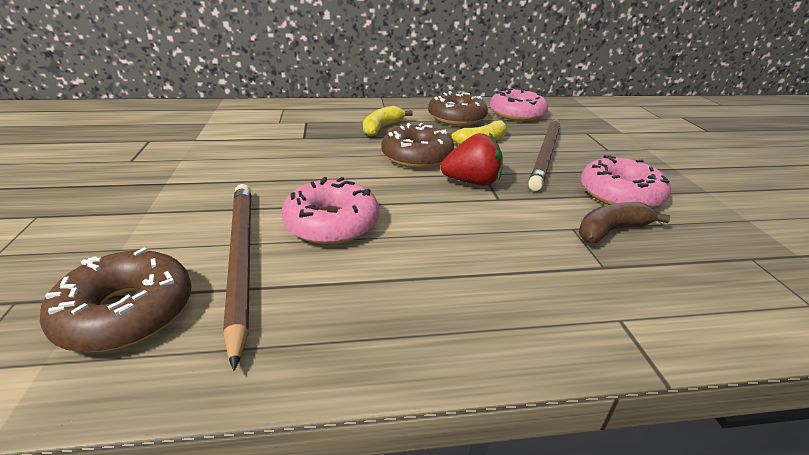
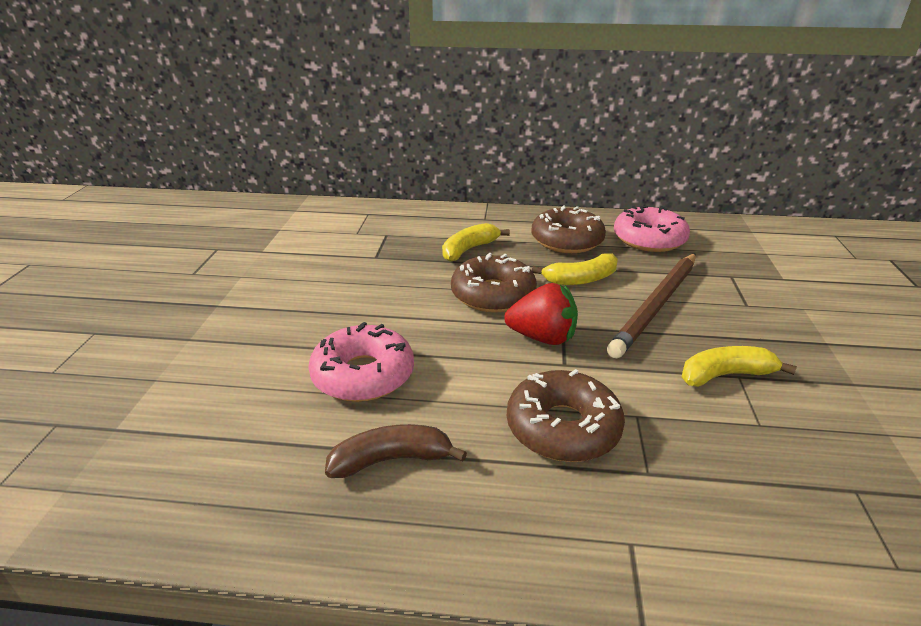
camera: 15 degrees right, 0 degrees up
brown donut [40,247,192,352] -> brown donut moved to [507,369,625,462]
brown pencil [223,184,252,371] -> none
brown banana [579,202,670,243] -> brown banana moved to [325,424,467,478]
pink donut [581,155,671,208] -> yellow banana [682,346,797,387]

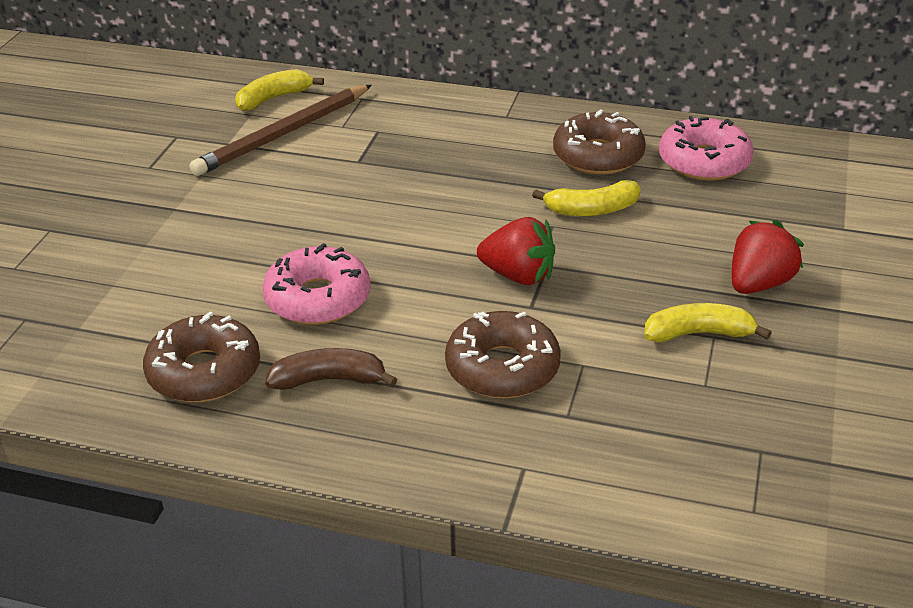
camera: 10 degrees right, 5 degrees up
yellow banana [442,223,510,262] -> yellow banana moved to [235,69,324,111]
brown donut [451,253,537,313] -> brown donut moved to [143,312,260,402]
brown pencil [607,253,696,358] -> brown pencil moved to [189,85,372,176]
none -> red strawberry [731,220,804,294]

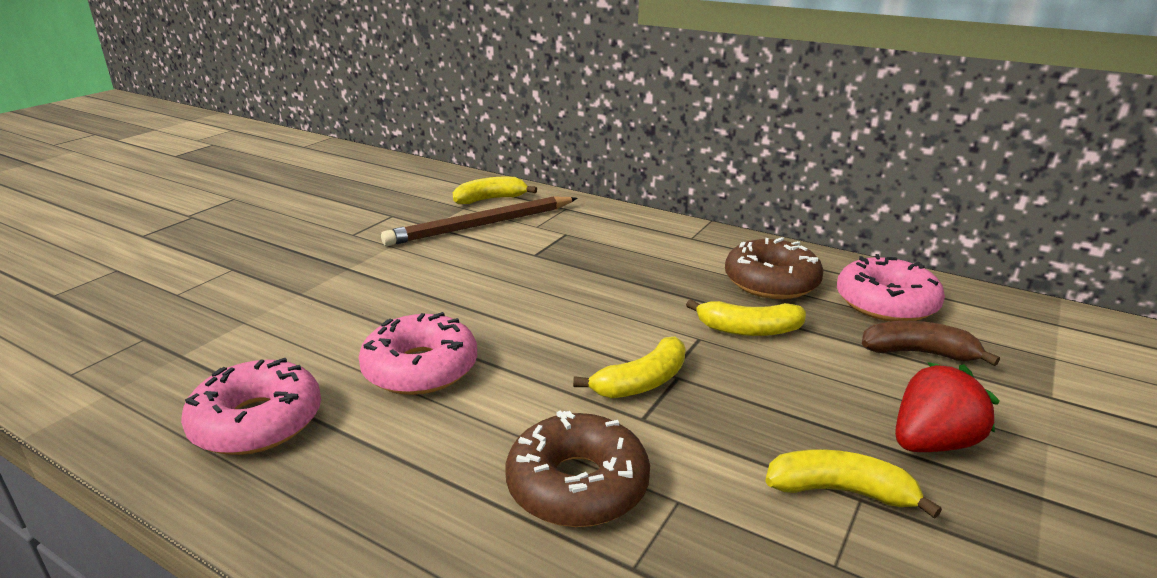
camera: 15 degrees right, 10 degrees down
brown donut [143,312,260,402] -> pink donut [181,358,321,455]
brown banana [265,348,397,390] -> brown banana moved to [862,321,1000,366]
red strawberry [477,217,555,285] -> yellow banana [573,336,686,399]

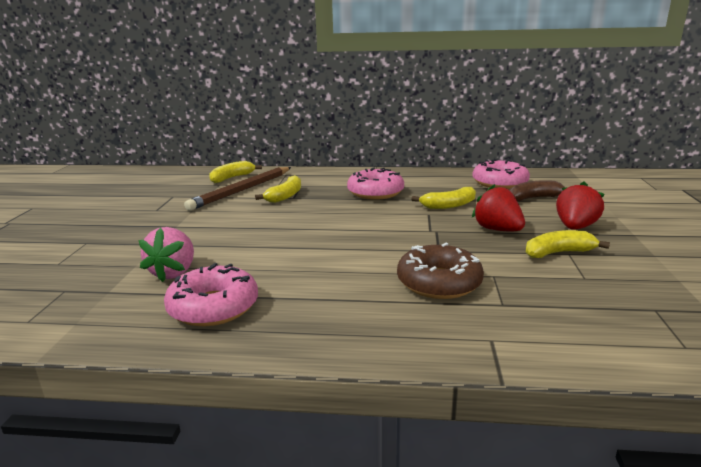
camera: 25 degrees left, 5 degrees down
pink donut [359,312,477,395] -> pink donut moved to [347,167,404,200]
yellow banana [573,336,686,399] -> yellow banana moved to [255,175,301,203]
brown donut [725,237,824,299] -> none
none -> pink strawberry [139,227,194,282]
none -> red strawberry [472,184,525,231]

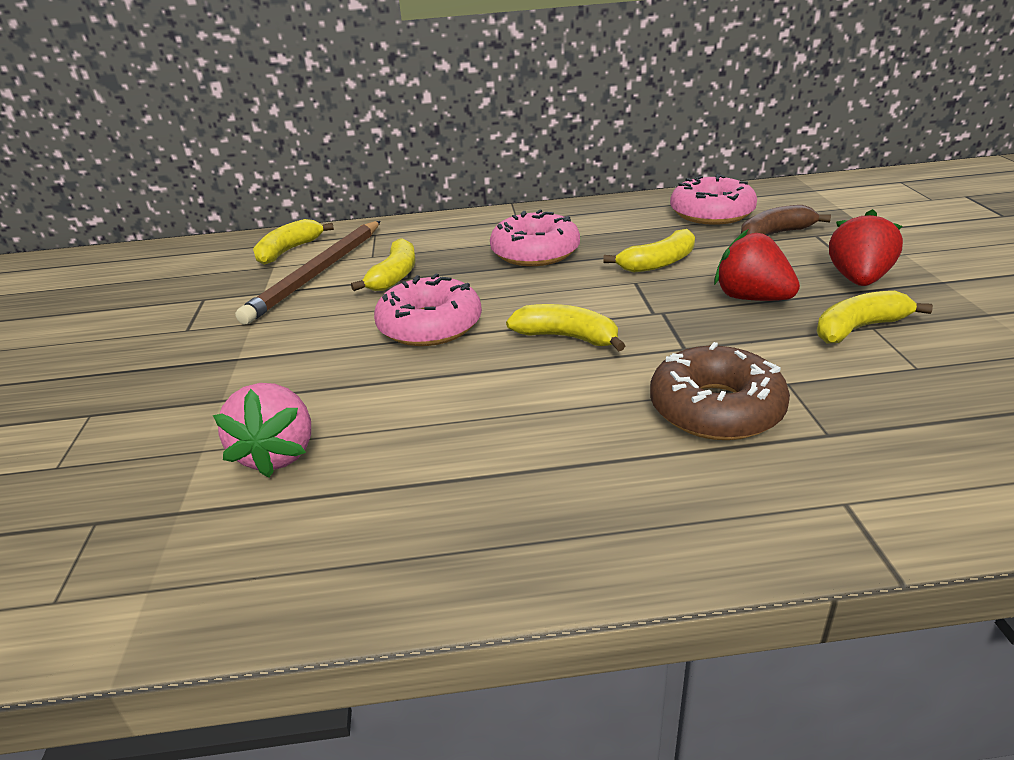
camera: 10 degrees left, 10 degrees up
pink donut [164,263,258,326] -> pink donut moved to [374,274,482,346]
none -> yellow banana [506,304,626,351]

